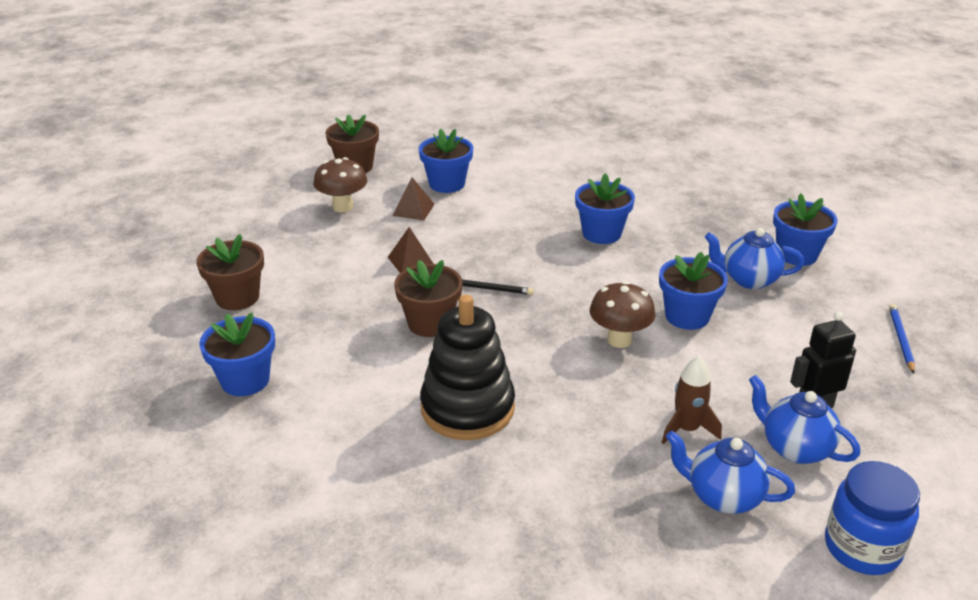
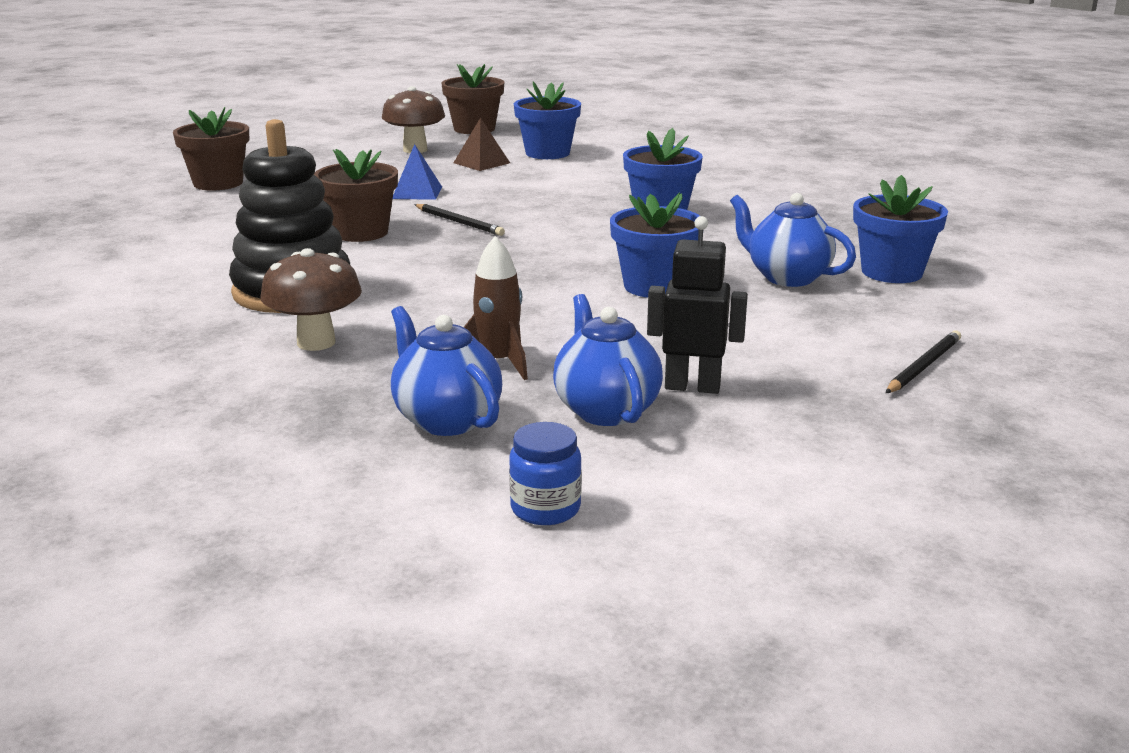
camera: 30 degrees right, 10 degrees down
blue flower pot [199,313,275,396] -> none
brown pyramid [388,227,434,273] -> blue pyramid [393,144,442,200]
brown mushroom [590,281,655,348] -> brown mushroom moved to [260,248,362,351]
blue jar [825,461,920,575] -> blue jar [509,422,582,525], size x0.60
blue pencil [889,304,915,373] -> black pencil [886,330,961,393]

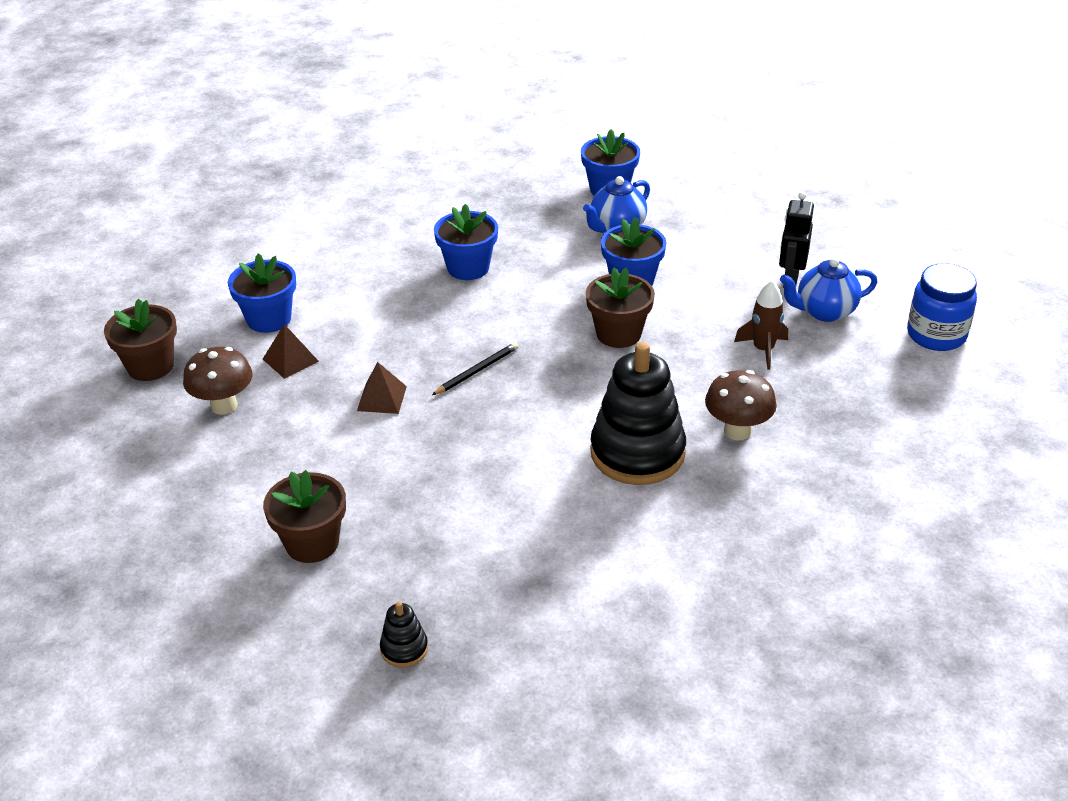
camera: 85 degrees left, 15 degrees up
brown flower pot [314,149,398,242] -> brown flower pot moved to [586,268,655,348]
blue teapot [391,306,502,436] -> none
blue pyramid [393,144,442,200] -> brown pyramid [357,362,407,414]
blue jar [509,422,582,525] -> blue jar [907,263,977,351], size x1.67
black pencil [886,330,961,393] -> none
none -> black stacking toy [380,601,428,667]

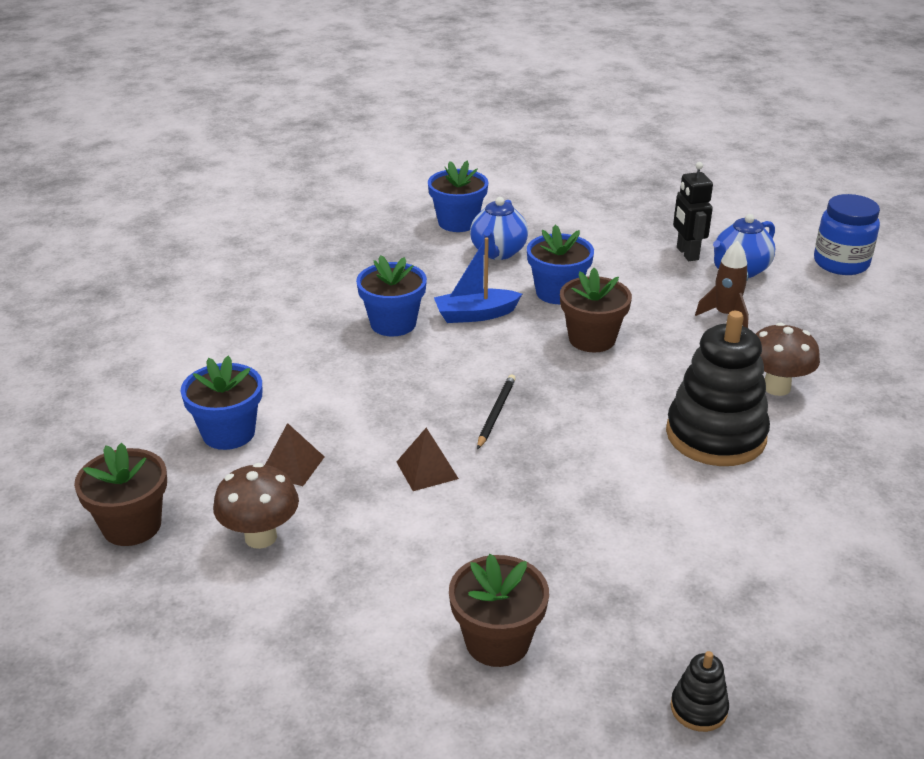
camera: 30 degrees left, 5 degrees down
none -> blue boat [434,237,522,323]

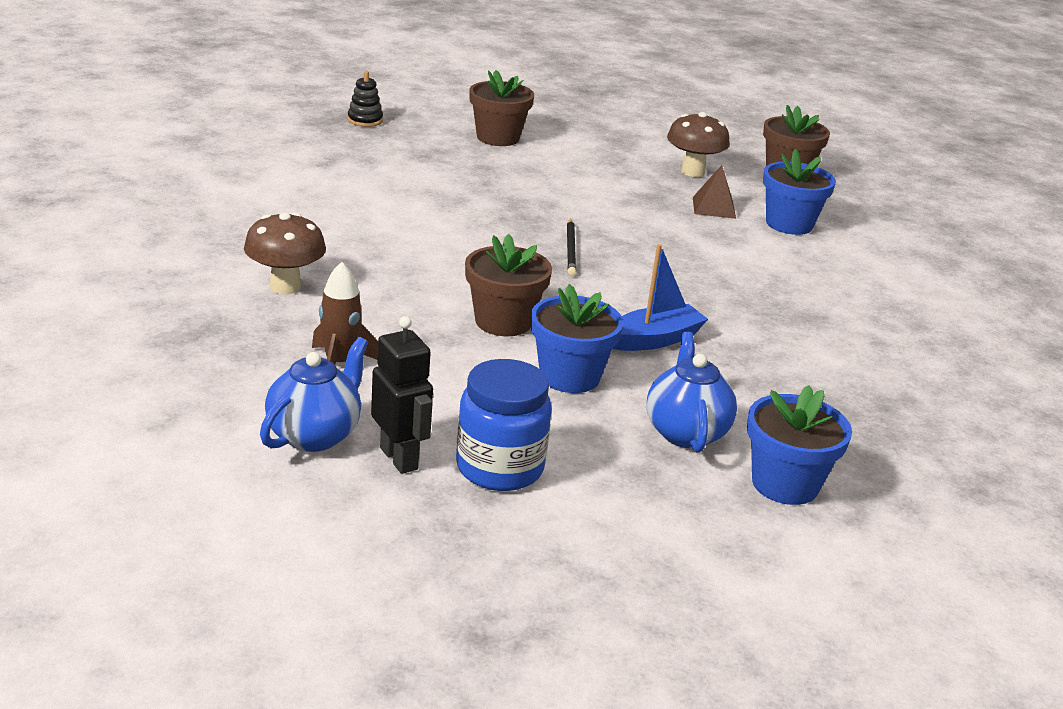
camera: 160 degrees right, 5 degrees down
blue flower pot [356,255,427,336] -> none
brown pyramid [397,428,459,491] -> none
black stacking toy [666,311,770,466] -> none
blue jar [814,194,880,275] -> blue jar moved to [456,359,552,491]

